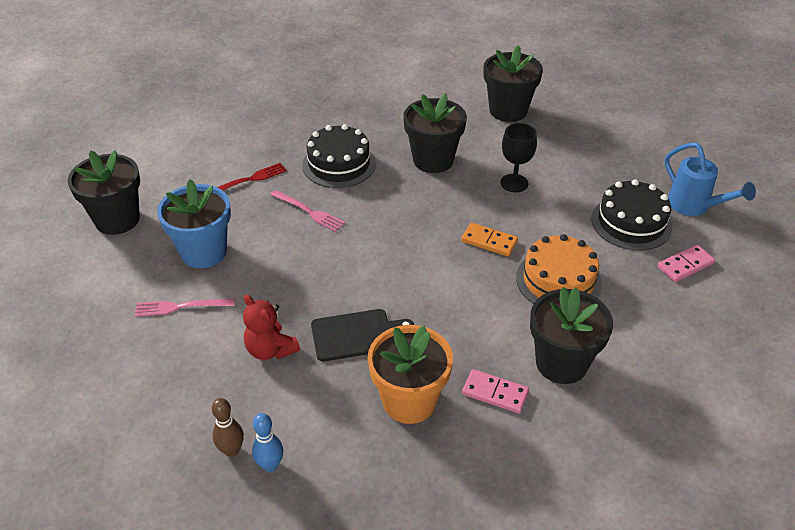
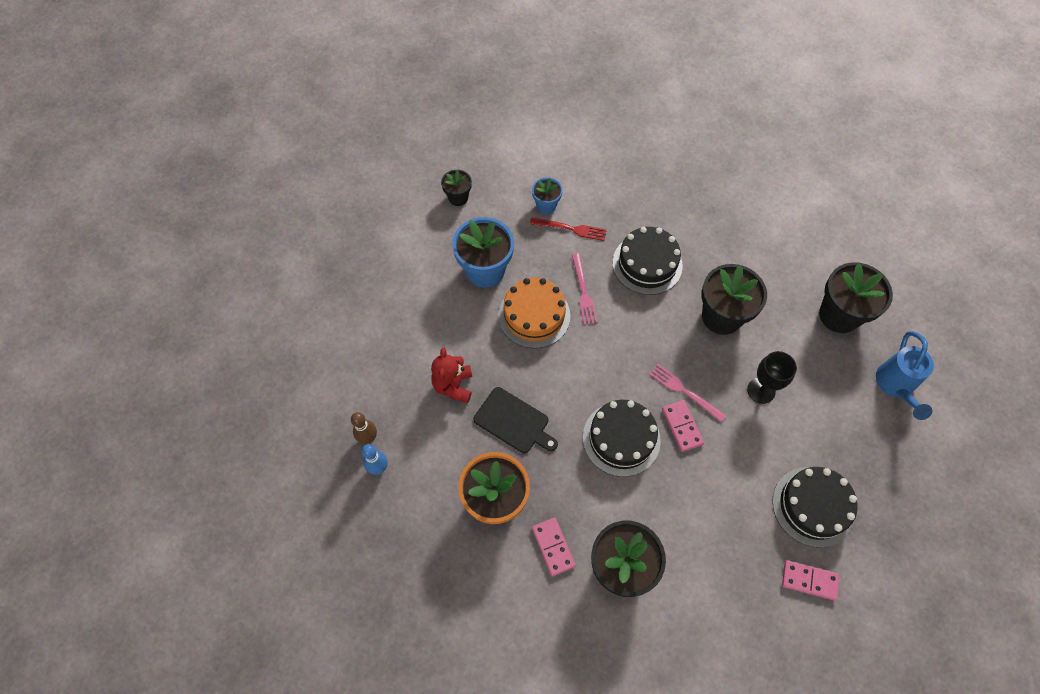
camera: 45 degrees right, 20 degrees up
black flower pot [68,150,140,235] -> black flower pot [441,170,472,206], size x0.53
pink fork [135,298,235,317] -> pink fork moved to [649,364,726,422]
orange domino [461,223,518,257] -> pink domino [662,400,704,452]
orange cake [516,234,602,304] -> orange cake moved to [498,278,570,349]
blue watering can [664,142,756,216] -> blue watering can moved to [876,331,934,420]
none -> blue flower pot [532,177,563,214]
none -> black cake [583,400,661,477]

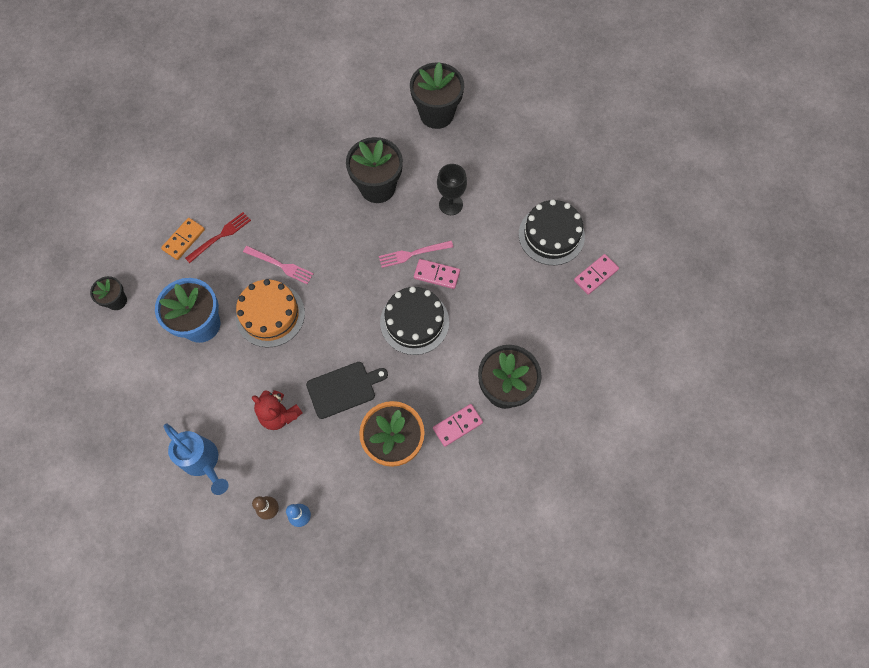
camera: 55 degrees left, 5 degrees up
blue flower pot [532,177,563,214] -> orange domino [161,218,205,260]
pink domino [532,517,576,576] -> pink domino turned 45 degrees counterclockwise [433,404,483,447]
black cake [612,227,683,295] -> none
blue watering can [876,331,934,420] -> blue watering can moved to [164,424,229,495]

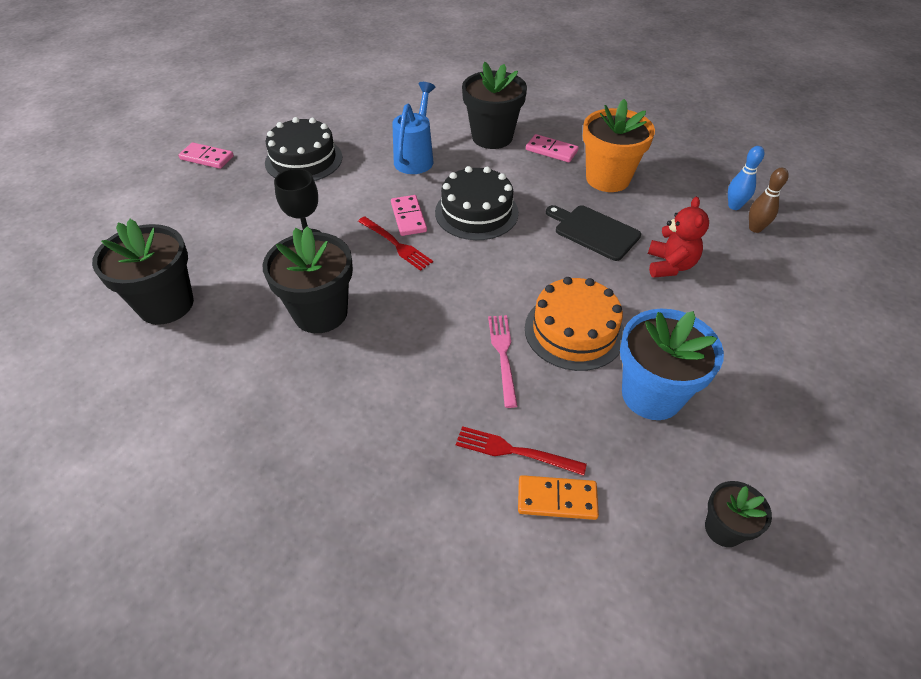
camera: 120 degrees left, 20 degrees down
blue watering can [164,424,229,495] -> blue watering can moved to [392,82,435,174]
pink fork [379,241,453,268] -> red fork [358,216,433,271]
pink domino [574,254,619,295] -> pink domino moved to [178,142,234,169]

